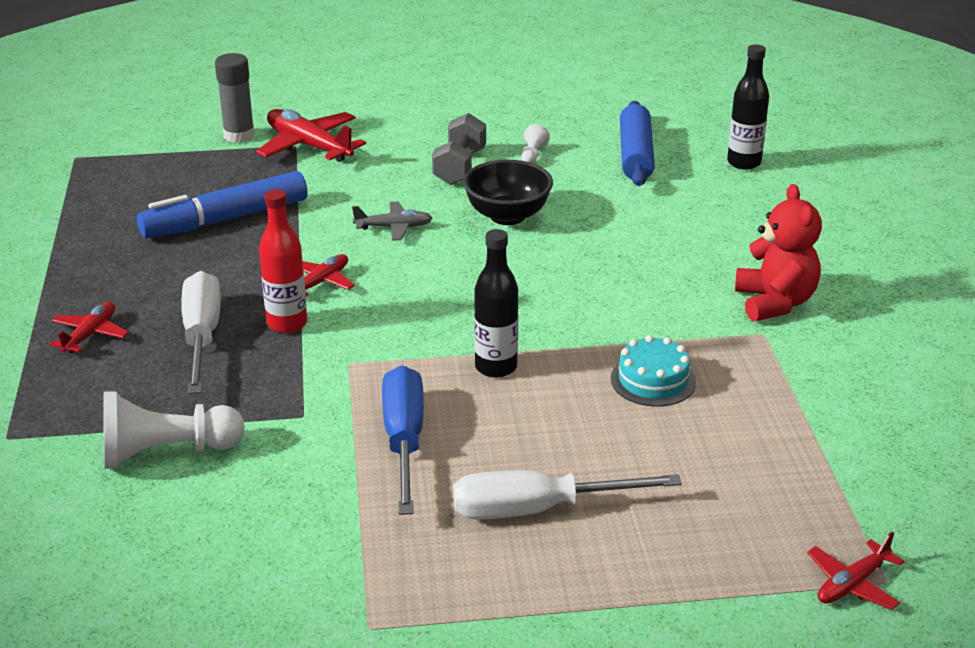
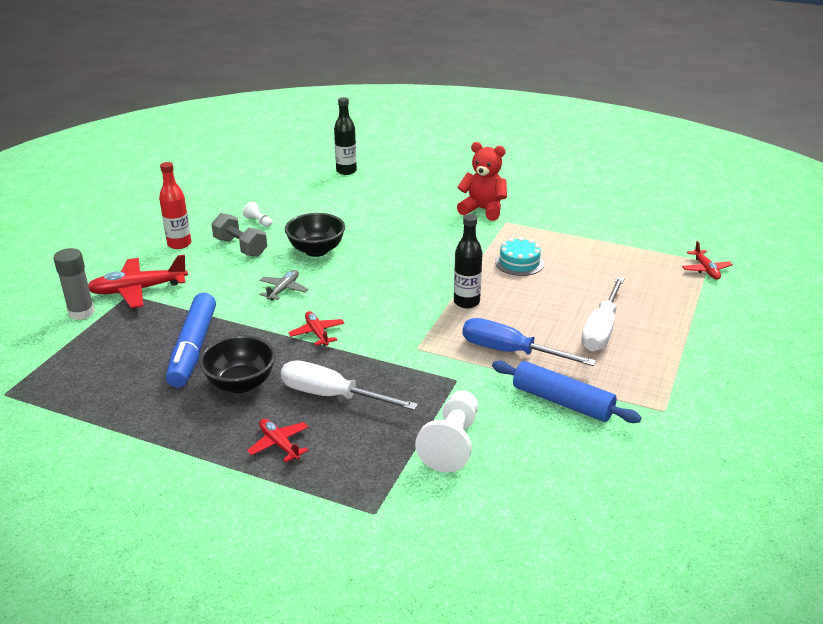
camera: 60 degrees left, 0 degrees up
red bottle [259,189,307,333] -> red bottle moved to [159,162,191,249]
blue rolling pin [620,101,655,186] -> blue rolling pin moved to [492,361,642,423]
none -> black bowl [199,335,276,393]

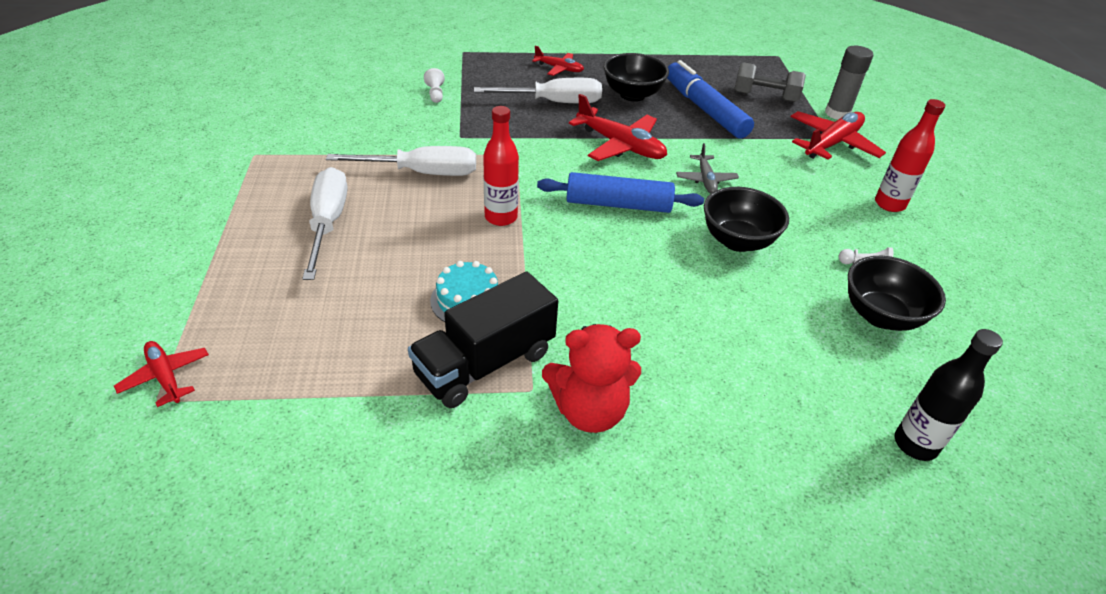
camera: 150 degrees right, 10 degrees up
grey dumbbell [211,213,267,257] -> grey dumbbell moved to [734,63,806,102]
red plane [288,311,345,346] -> red plane [569,94,667,161], size x1.74
white pawn [415,390,478,472] -> white pawn [424,68,445,103], size x0.47
black bottle [454,214,483,308] -> red bottle [483,106,519,226]
blue screwdriver [462,318,596,366] -> white screwdriver [326,146,476,176]
blue rolling pin [492,361,642,423] -> blue rolling pin moved to [537,172,704,213]
none -> black truck [408,272,558,408]
none -> black bowl [848,256,946,331]

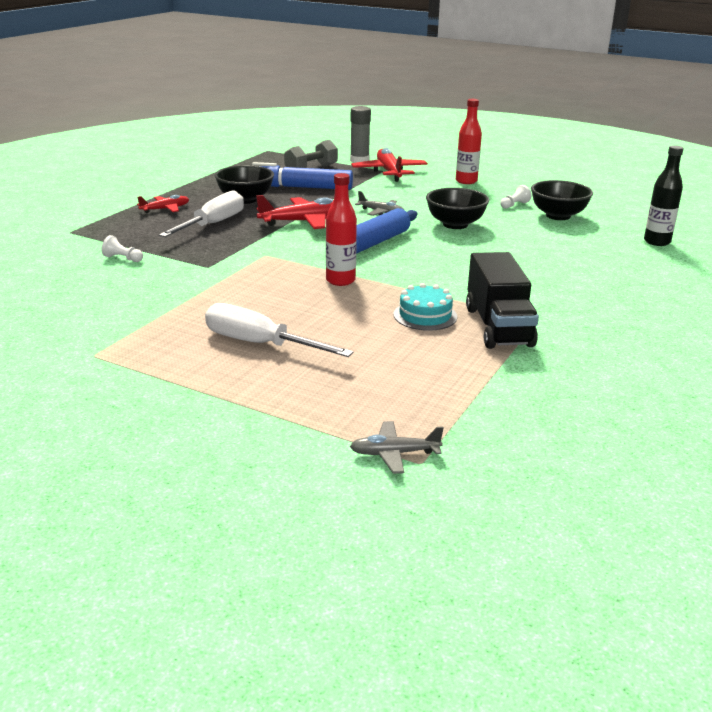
camera: 55 degrees left, 15 degrees down
red plane [114,341,209,407] -> grey plane [350,421,444,474]
white screwdriver [326,146,476,176] -> none
red teddy bear [542,324,641,433] -> none

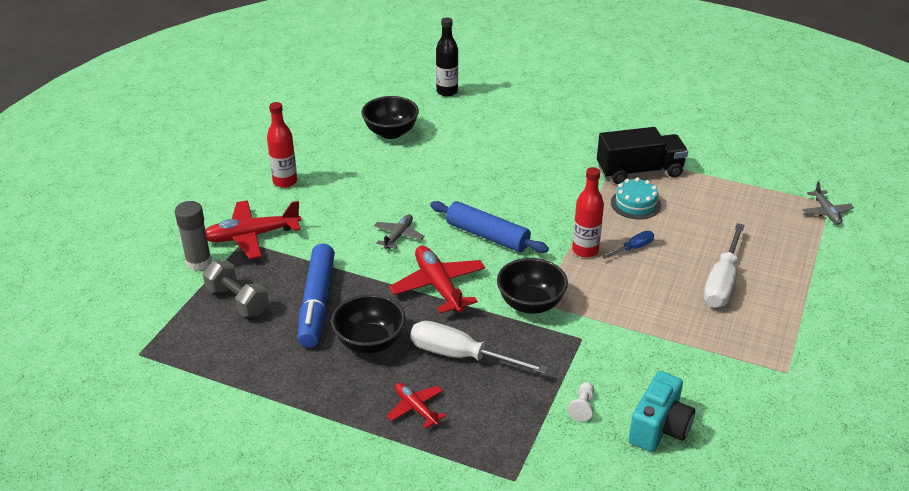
camera: 95 degrees left, 10 degrees up
black bowl [426,188,489,229] -> black bowl moved to [497,258,568,314]
white pawn [500,185,531,209] -> none
none -> blue screwdriver [602,231,654,259]
none -> turquoise camera [628,371,695,452]

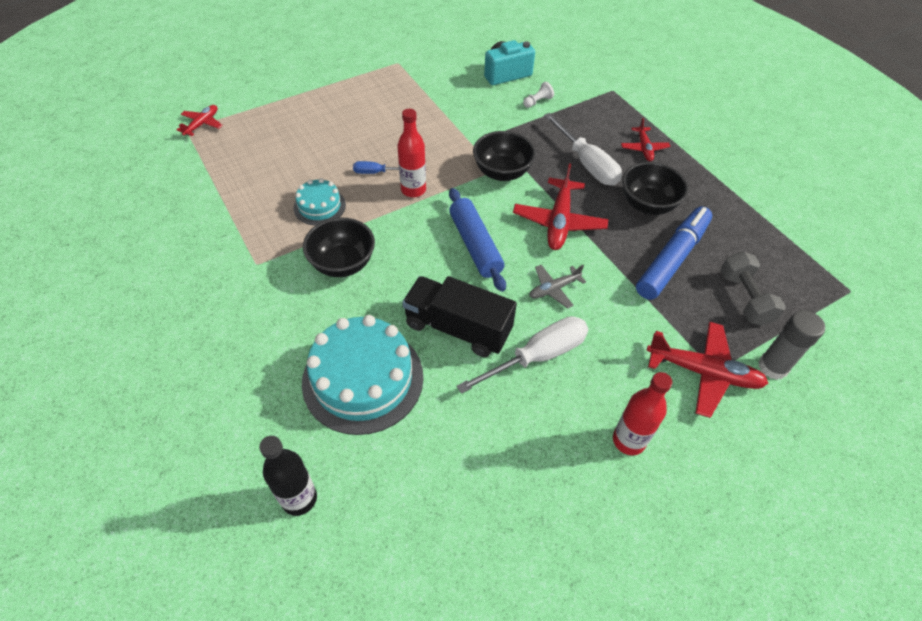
camera: 145 degrees left, 15 degrees up
black bowl [361,96,419,139] -> black bowl moved to [303,218,375,277]
black truck [597,127,688,184] -> black truck moved to [402,276,517,357]
white screwdriver [704,223,745,308] -> white screwdriver moved to [457,316,589,394]
grey plane [802,181,854,225] -> red plane [176,105,223,136]
none -> turquoise cake [302,315,423,435]

